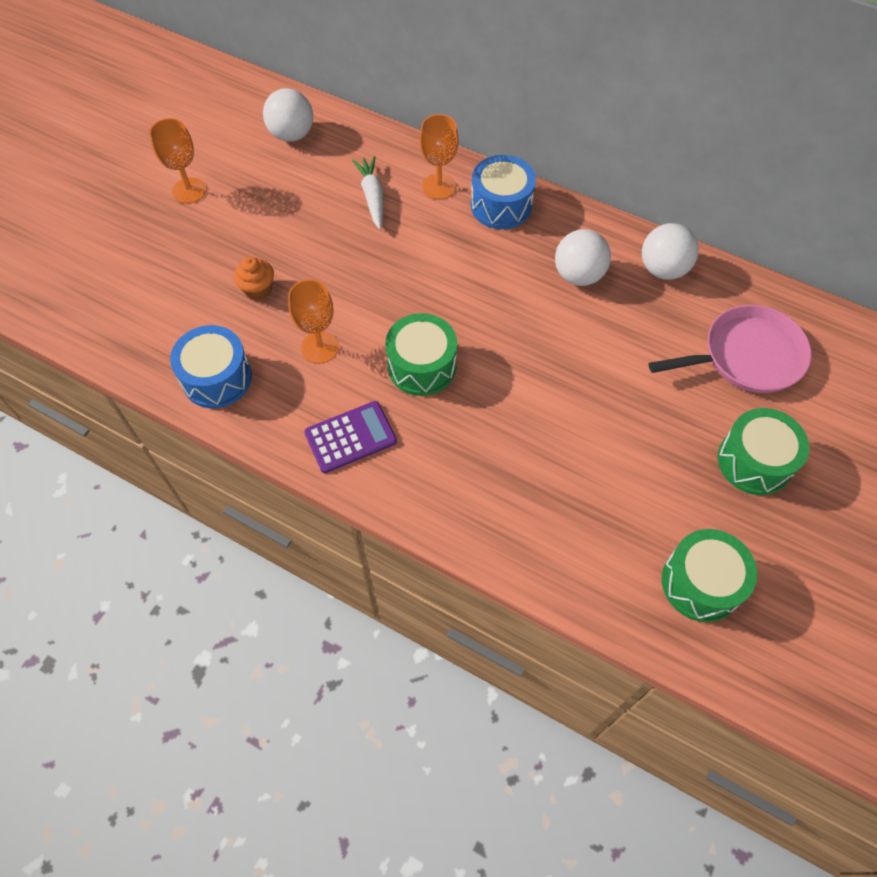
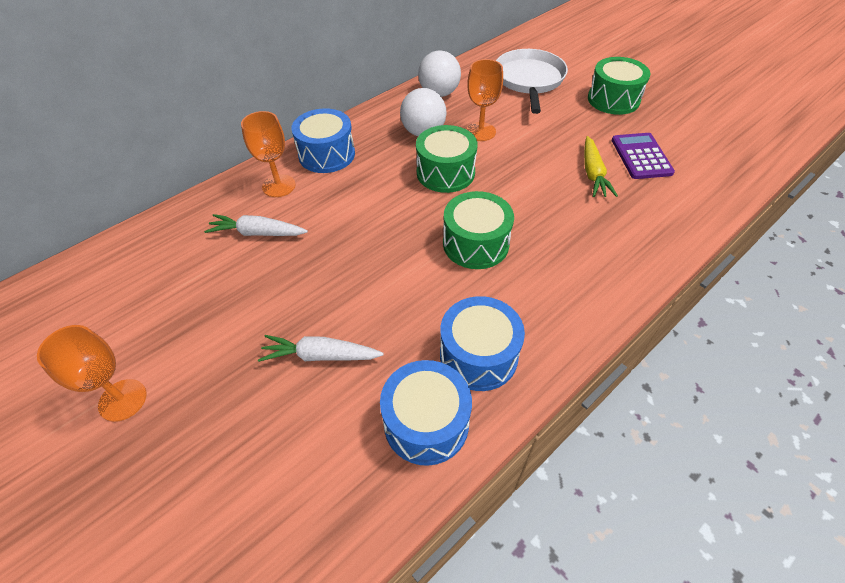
camera: 70 degrees left, 10 degrees down
orange cupcake [234,257,274,300] -> white carrot [258,335,384,362]
white ball [263,88,313,142] -> none
orange goblet [288,279,339,364] -> orange goblet moved to [466,59,503,141]
purple calculator [304,401,397,473] -> purple calculator moved to [612,133,675,179]
pink pan [649,305,812,393] -> white pan [496,49,568,114]
green drum [662,529,757,622] -> green drum moved to [416,125,477,193]
none -> blue drum [440,296,525,391]
none -> yellow carrot [584,136,618,197]

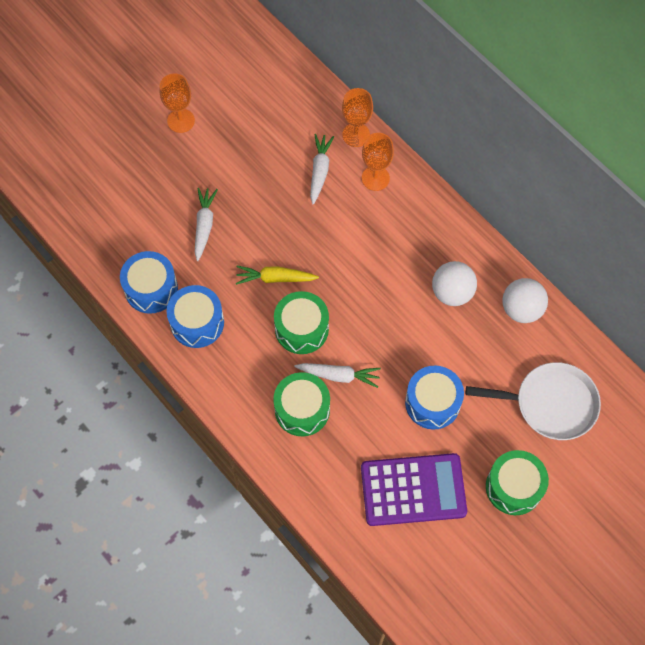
camera: 90 degrees right, 15 degrees up
blue drum [291,108,355,173] -> blue drum moved to [405,365,464,430]
green drum [416,125,477,193] -> green drum moved to [273,372,330,436]
orange goblet [466,59,503,141] -> orange goblet moved to [342,88,373,147]
yellow carrot [584,136,618,197] -> yellow carrot moved to [236,266,319,285]
purple calculator [612,133,675,179] -> purple calculator [361,453,467,526], size x1.57
none -> white carrot [294,363,381,388]

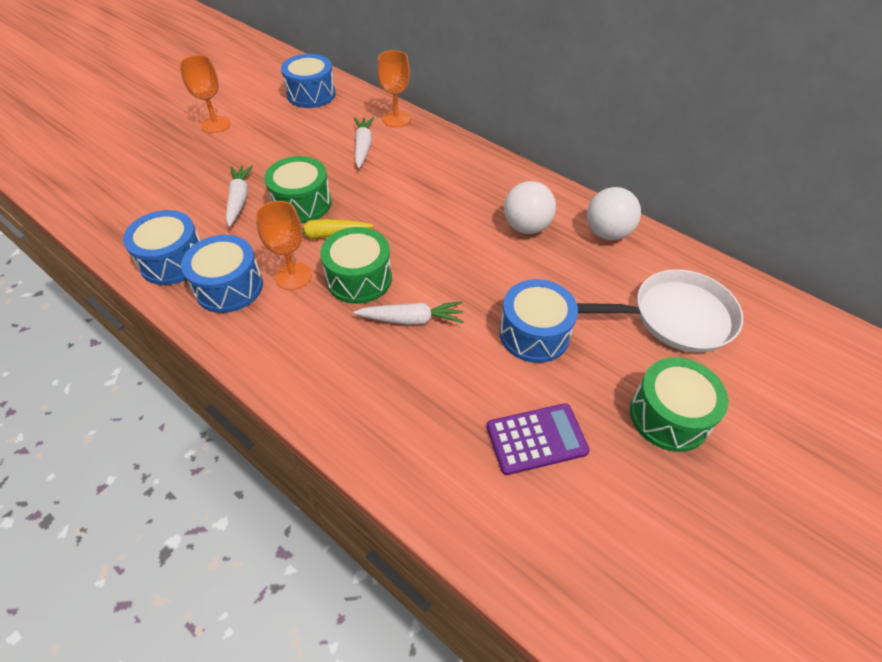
camera: 10 degrees left, 15 degrees down
green drum [273,372,330,436] -> green drum moved to [264,156,332,223]
purple calculator [361,453,467,526] -> purple calculator [487,403,590,475], size x0.64
orange goblet [362,133,394,191] -> orange goblet moved to [255,201,311,290]
none -> blue drum [281,54,336,108]

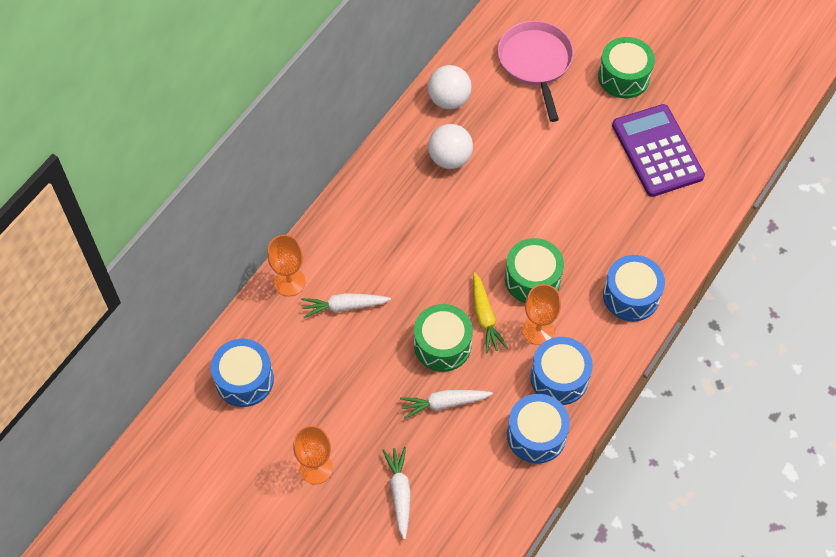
camera: 95 degrees left, 10 degrees up
white carrot [353,301,464,325] -> white carrot moved to [382,447,411,540]
purple calculator [487,403,590,475] -> purple calculator [612,104,705,197], size x1.57
blue drum [499,279,578,363] -> blue drum moved to [603,255,665,321]
white pan [577,269,744,353] -> pink pan [498,21,574,122]

